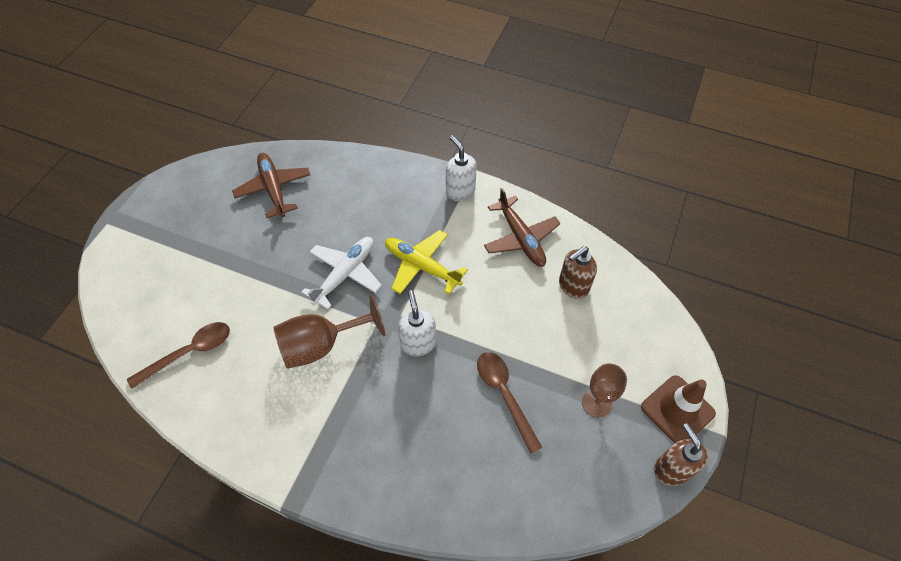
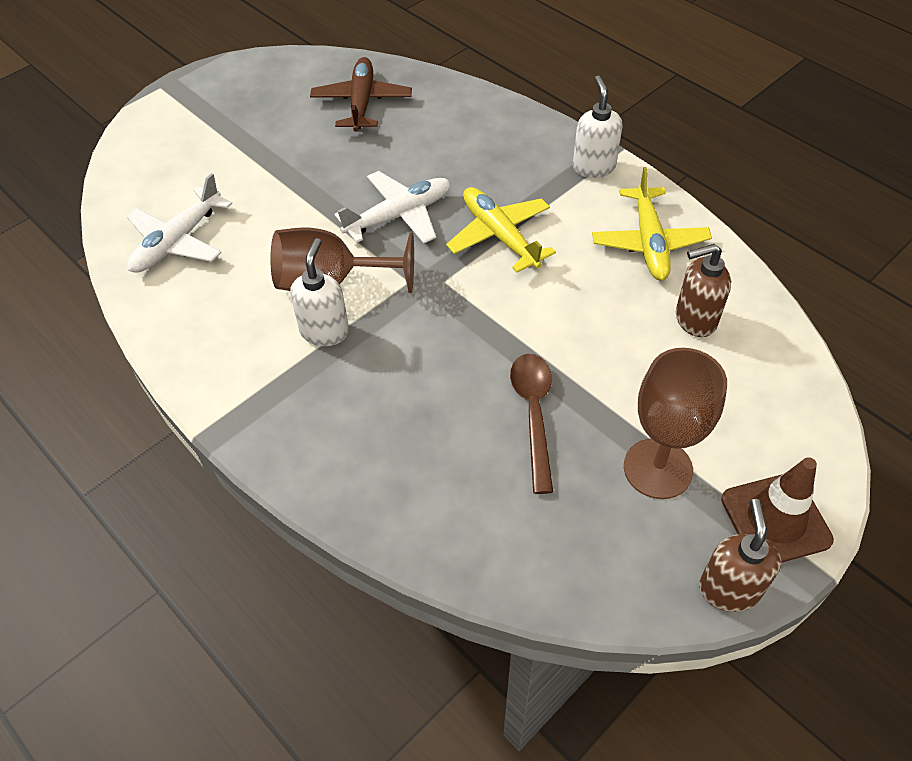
camera: 25 degrees right, 5 degrees down
brown spoon [127,322,230,389] -> white plane [126,173,232,273]
white soap dispenser [398,290,436,356] -> white soap dispenser moved to [290,238,349,346]
brown plane [484,188,560,267] -> yellow plane [592,167,712,280]
brown goblet [582,363,627,418] -> brown goblet [624,348,727,499], size x1.55

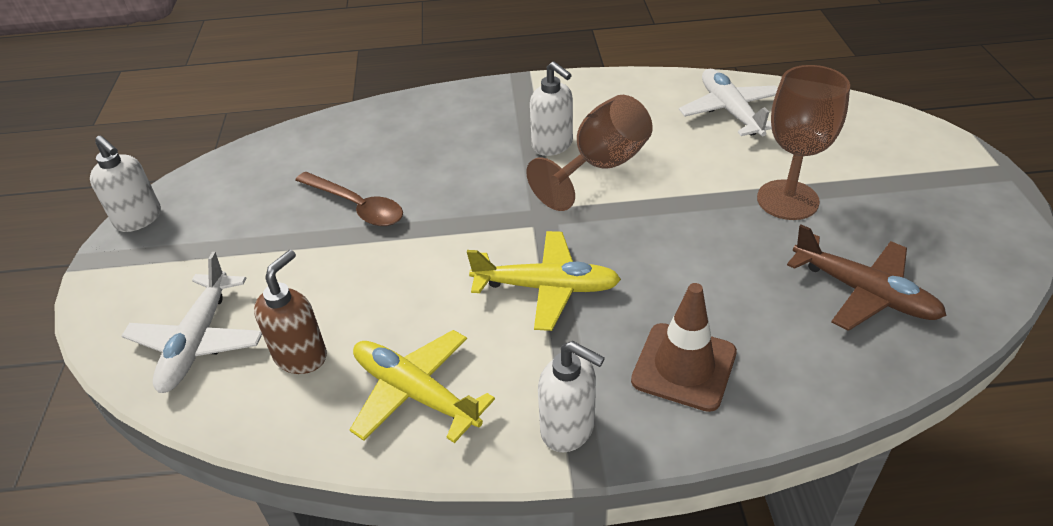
camera: 130 degrees right, 10 degrees down
white plane [335,171,451,243] -> white plane moved to [122,252,262,393]
brown goblet [624,348,727,499] -> brown goblet moved to [757,65,850,220]
brown soap dispenser [699,499,781,612] -> white soap dispenser [90,135,161,232]
brown traffic cone [721,457,834,563] -> brown traffic cone moved to [631,283,737,412]

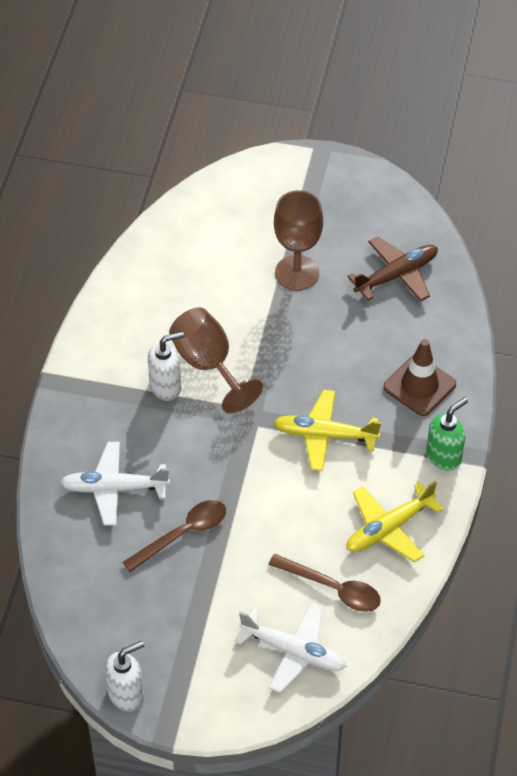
camera: 75 degrees left, 10 degrees up
brown soap dispenser [254,250,327,374] -> brown spoon [268,554,381,612]
yellow plane [467,231,621,331] -> yellow plane turned 105 degrees counterclockwise [273,390,381,471]
white soap dispenser [538,341,605,452] -> green soap dispenser [426,397,468,471]
white plane [679,69,778,136] -> white plane moved to [60,442,170,526]

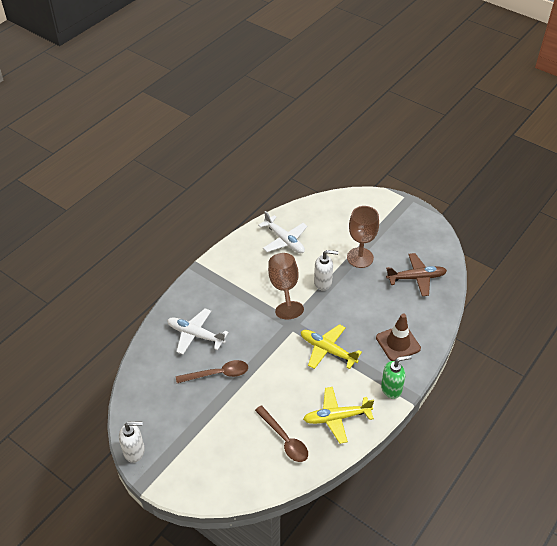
camera: 25 degrees right, 5 degrees down
white soap dispenser [148,332,184,401] -> white soap dispenser moved to [314,250,338,291]
white plane [235,603,347,693] -> white plane moved to [258,211,307,253]

